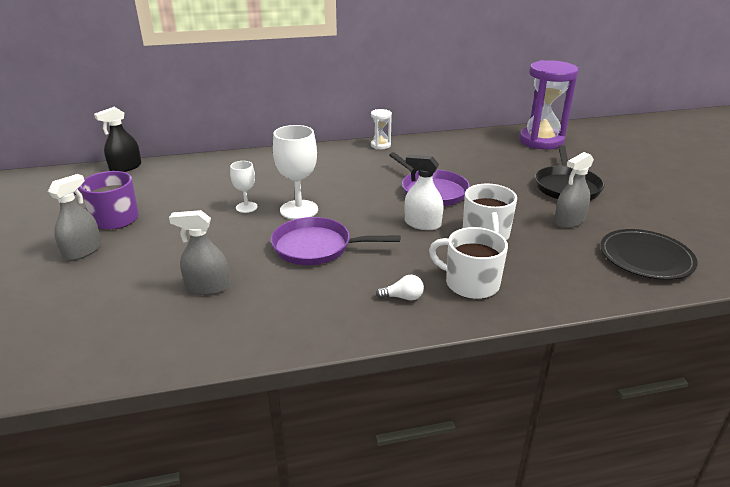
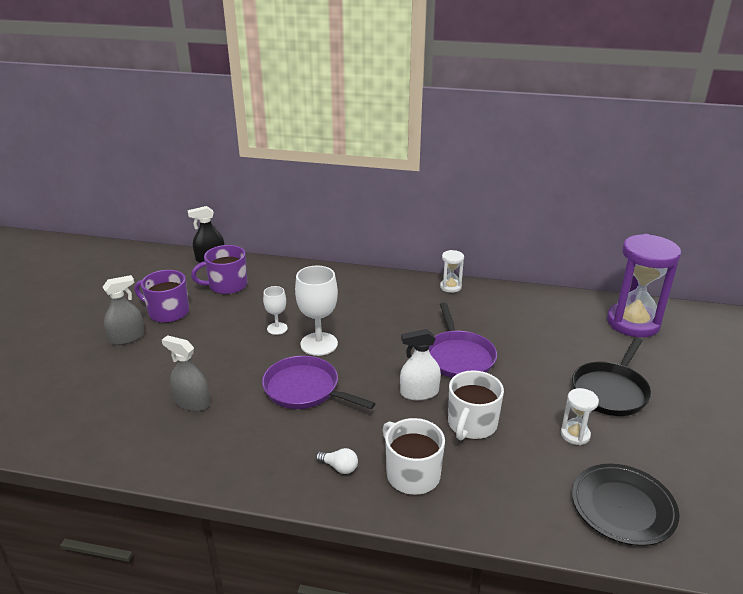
camera: 25 degrees right, 0 degrees up
white spray bottle [404,155,444,230] -> white spray bottle turned 60 degrees counterclockwise [400,329,441,400]
grey spray bottle [554,152,594,228] -> white hourglass [561,388,599,445]
none -> purple mug [191,245,247,294]

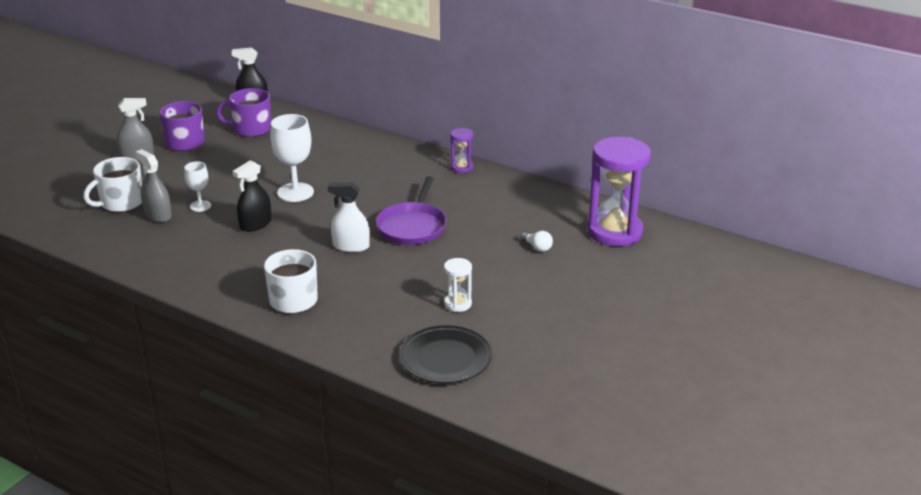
camera: 20 degrees right, 0 degrees up
purple pan [262,356,376,409] -> black spray bottle [232,160,271,232]
white goblet [263,286,288,335] -> white goblet moved to [184,162,211,212]
white light bulb [316,448,358,474] -> white light bulb moved to [520,231,553,252]
white hourglass [440,250,464,293] -> purple hourglass [450,128,474,173]
white mug [448,370,504,440] -> white mug moved to [83,157,142,212]
black pan [572,338,652,416] -> none

